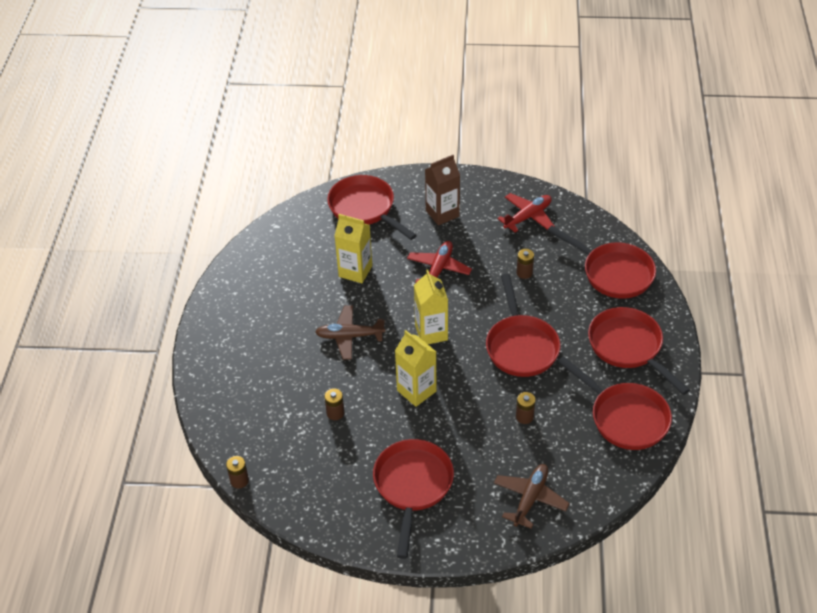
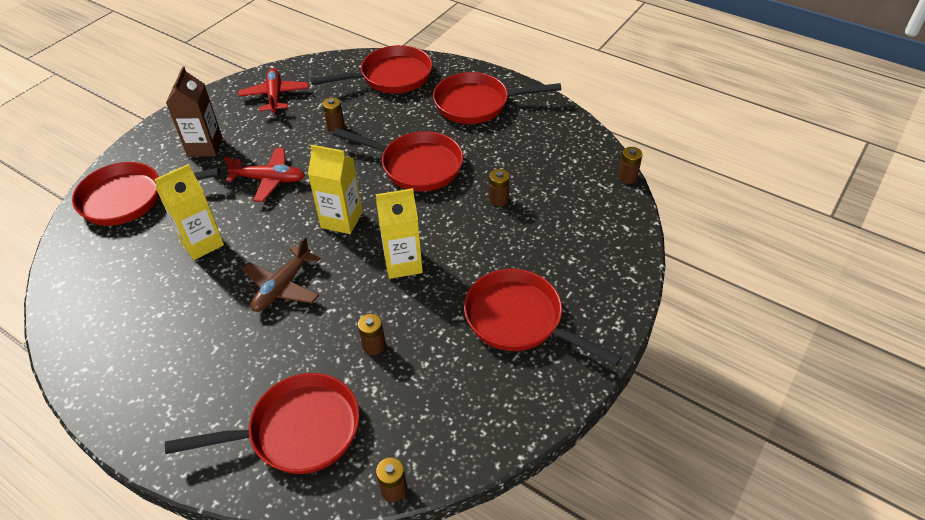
camera: 60 degrees left, 0 degrees up
red plane [407,241,472,283] -> red plane turned 135 degrees clockwise [224,148,305,202]
brown plane [494,464,570,529] -> none
red pan [558,356,672,450] -> red pan moved to [165,373,360,474]
none -> brown battery [618,147,643,184]

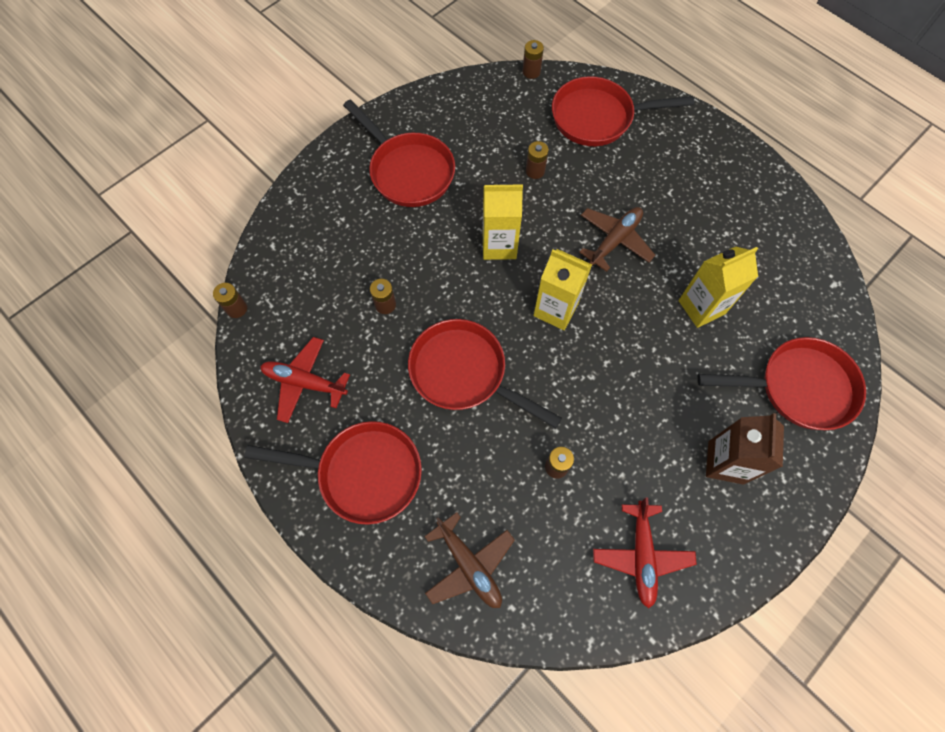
camera: 170 degrees left, 20 degrees up
red plane [224,148,305,202] -> red plane moved to [260,337,350,423]
red pan [310,45,432,93] -> brown plane [424,512,515,608]

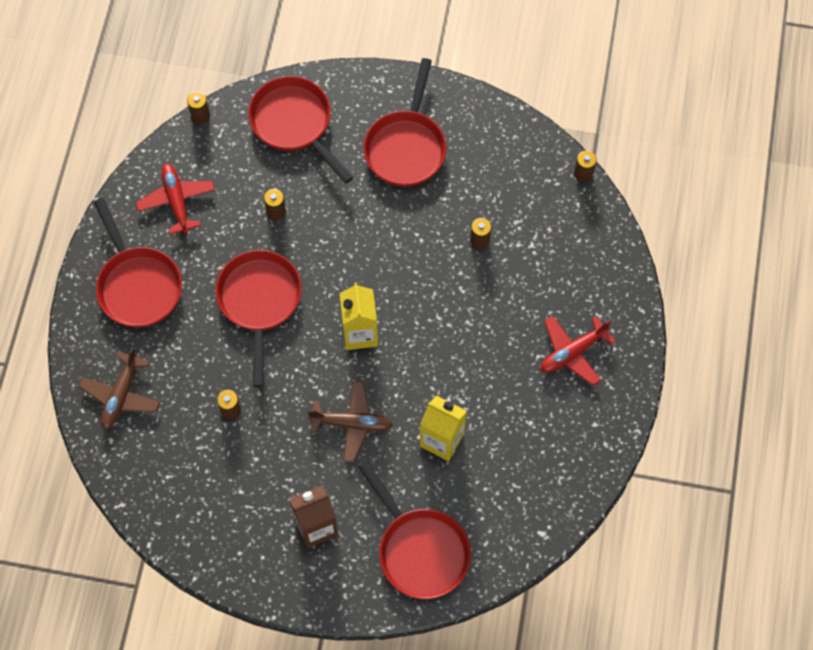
camera: 55 degrees right, 0 degrees up
yellow carton [483,182,523,260] -> none
red pan [552,76,694,146] -> red pan moved to [248,76,354,184]
brown plane [579,207,655,272] -> brown plane moved to [307,381,393,462]
red plane [593,497,697,608] -> red plane moved to [541,316,616,386]

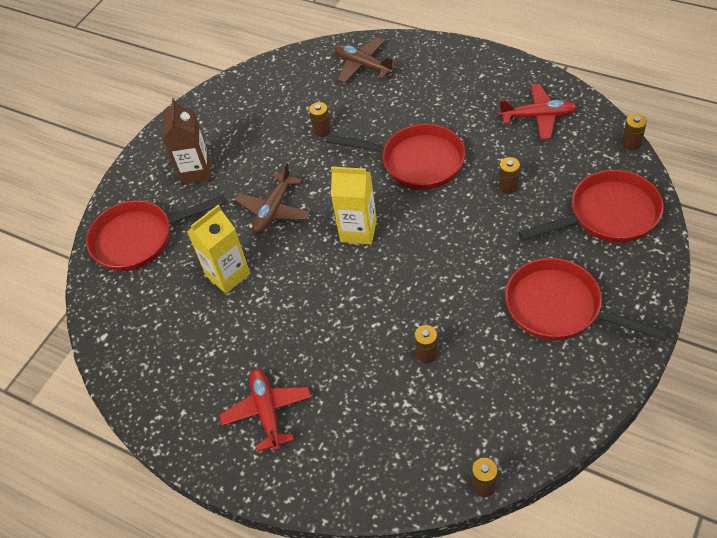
camera: 115 degrees right, 15 degrees down
red pan [94,198,182,328] -> none

